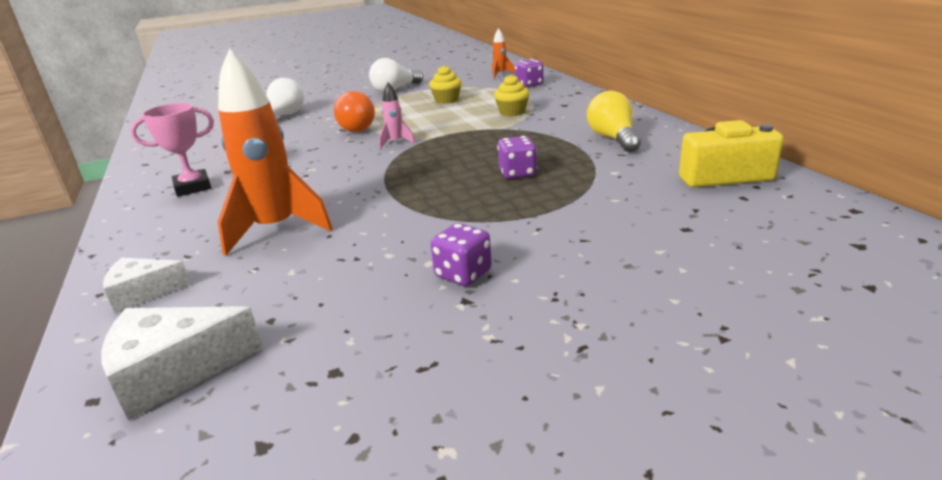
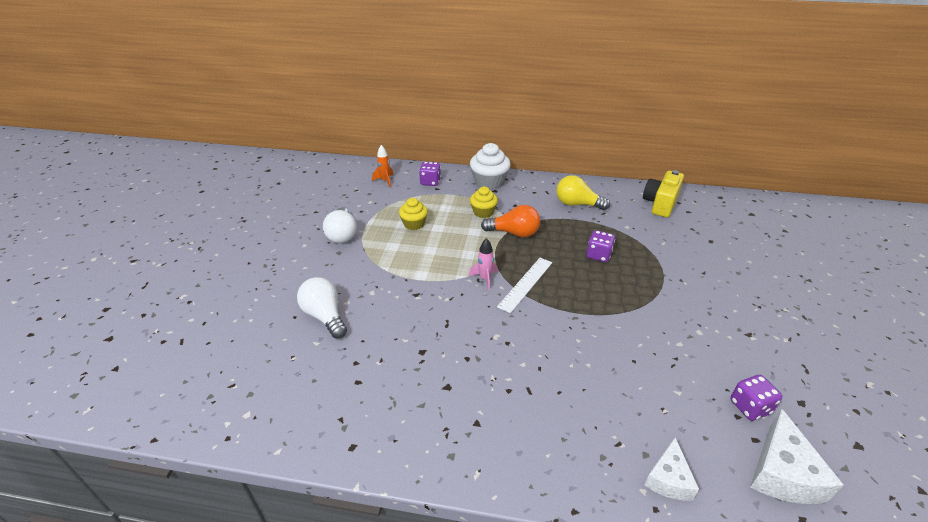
camera: 60 degrees left, 10 degrees up
pink trophy [130,103,214,197] -> none
orange rocket [218,48,333,256] -> none
orange light bulb [334,91,375,132] -> orange light bulb moved to [481,205,540,238]
purple dice [431,223,492,286] -> purple dice moved to [730,375,782,421]
none -> white cupcake [470,143,511,190]
none -> white ruler [497,258,552,313]

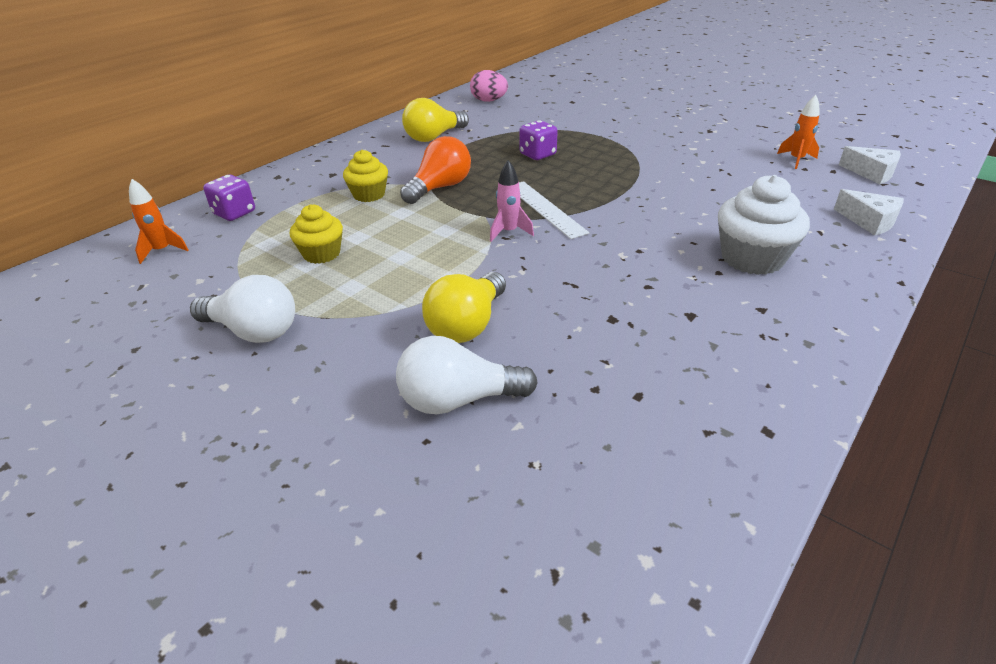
camera: 60 degrees left, 0 degrees up
white cupcake [470,143,511,190] -> white cupcake moved to [718,175,810,275]
yellow camera [643,170,684,217] -> pink egg [470,70,508,102]
purple dice [730,375,782,421] -> orange rocket [777,95,819,169]
white cheese [750,409,844,504] -> white cheese [839,146,901,184], size x0.65
none -> yellow light bulb [422,272,506,343]

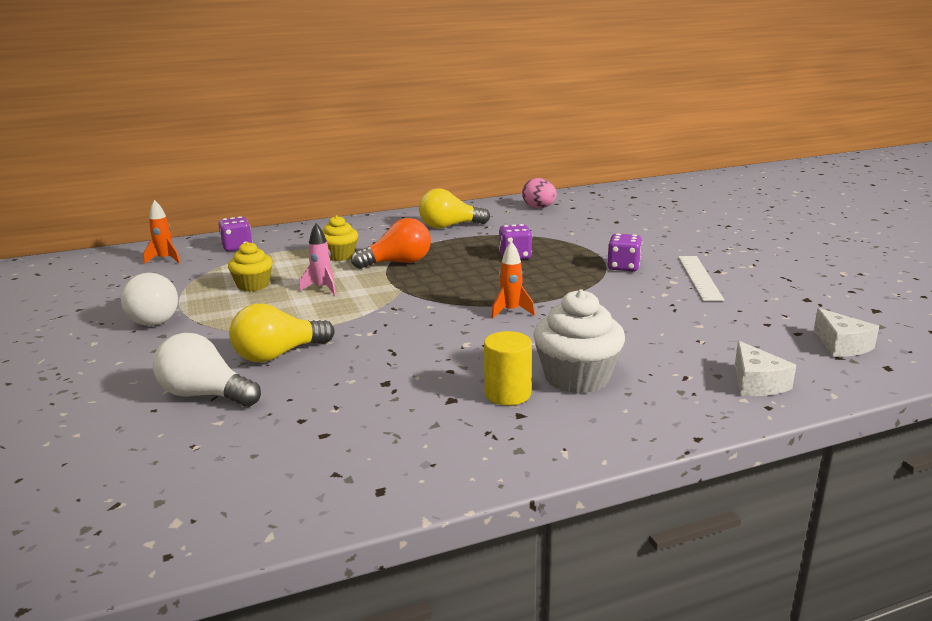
camera: 30 degrees right, 15 degrees down
pink rocket [490,160,534,242] -> pink rocket moved to [300,223,336,295]
white ruler [519,181,589,239] -> white ruler moved to [678,256,724,301]
orange rocket [777,95,819,169] -> orange rocket moved to [491,241,535,319]
none -> yellow cylinder [484,331,532,405]
none -> purple dice [607,233,642,271]

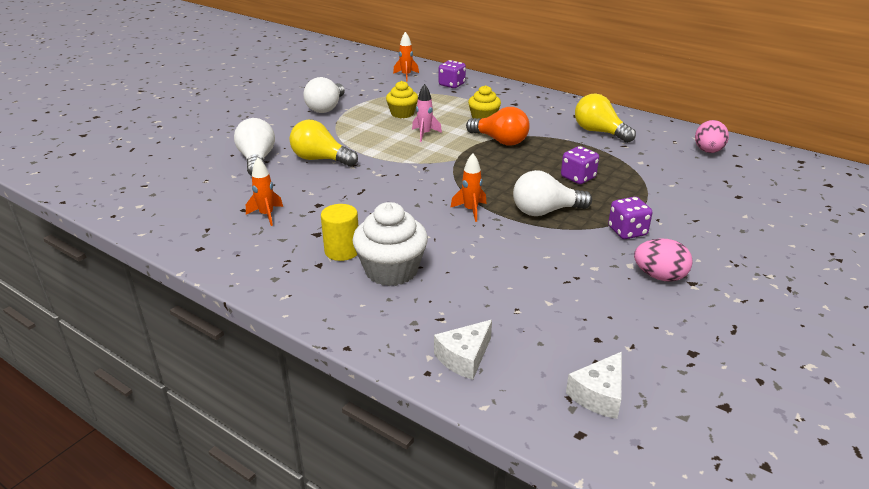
camera: 55 degrees right, 10 degrees up
white ruler [678,256,724,301] -> pink egg [634,238,693,281]
none -> orange rocket [246,158,283,226]
none -> white light bulb [513,170,592,216]

